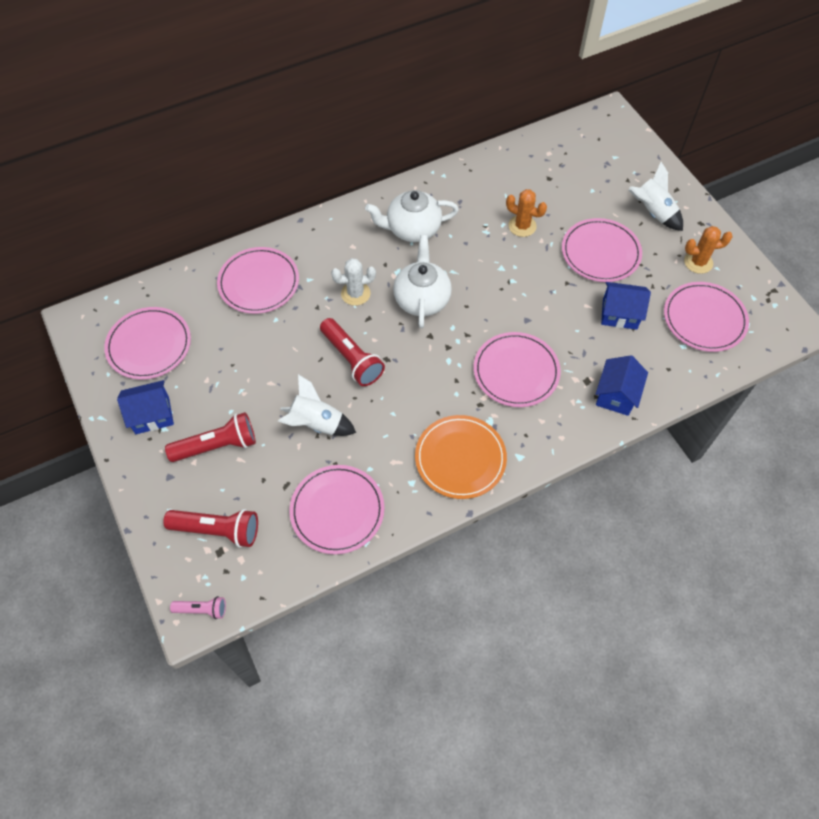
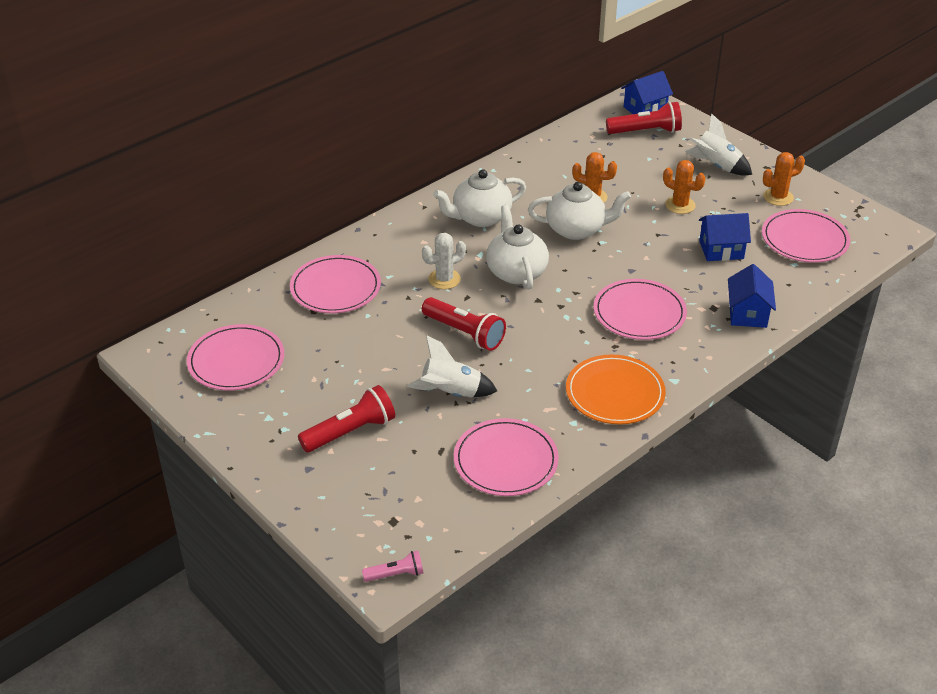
camera: 15 degrees left, 20 degrees down
blue house [117,380,174,434] -> blue house moved to [621,71,673,114]
red flashlight [163,509,258,548] -> red flashlight moved to [606,102,682,134]
pink plate [562,218,642,282] -> orange cactus [663,160,706,214]
none -> white teapot [528,182,631,240]

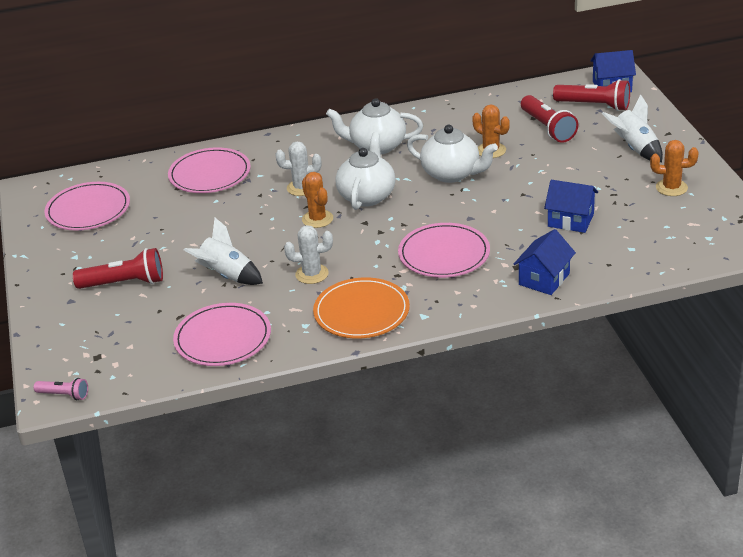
camera: 30 degrees right, 5 degrees down
red flashlight [422,297,506,351] -> red flashlight moved to [521,95,578,143]
orange cactus [663,160,706,214] -> orange cactus moved to [302,172,333,228]
pink plate [762,209,850,263] -> none
none -> white cactus [284,225,333,284]

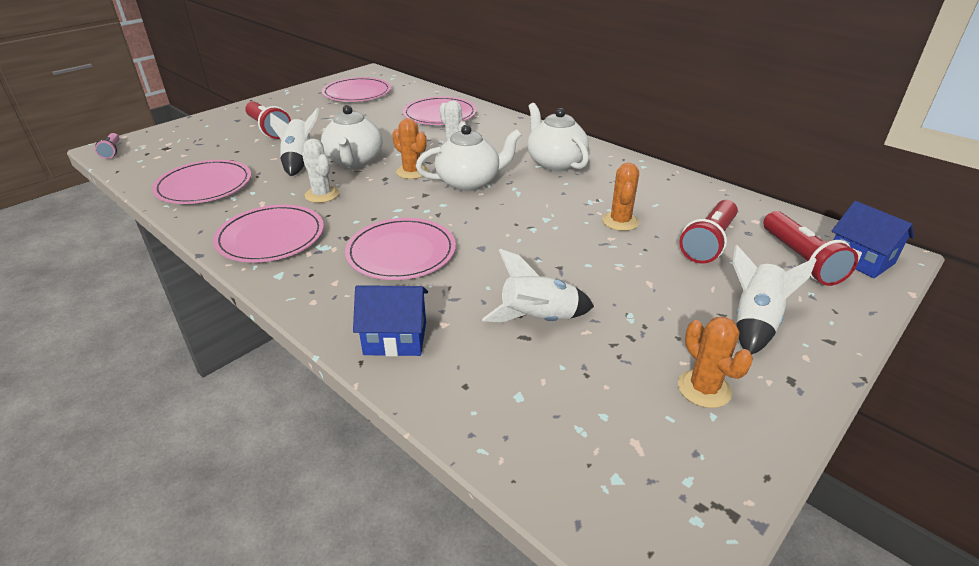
camera: 55 degrees right, 0 degrees up
orange cactus [302,172,333,228] -> orange cactus turned 75 degrees counterclockwise [392,118,428,179]
orange plate [313,277,410,338] -> pink plate [213,205,324,262]
white teapot [407,125,498,183] -> white teapot moved to [321,105,383,168]
blue house [544,180,598,233] -> white rocket [482,249,594,322]

